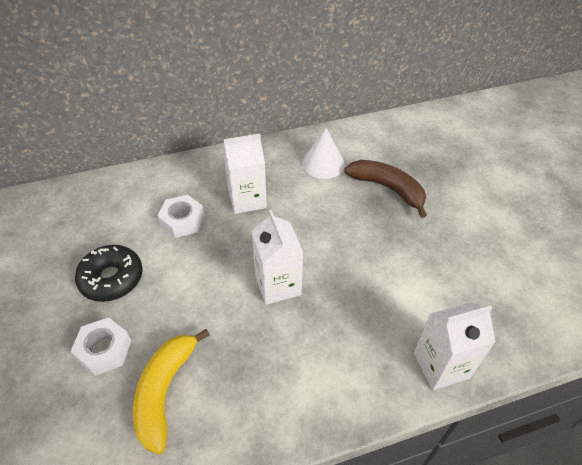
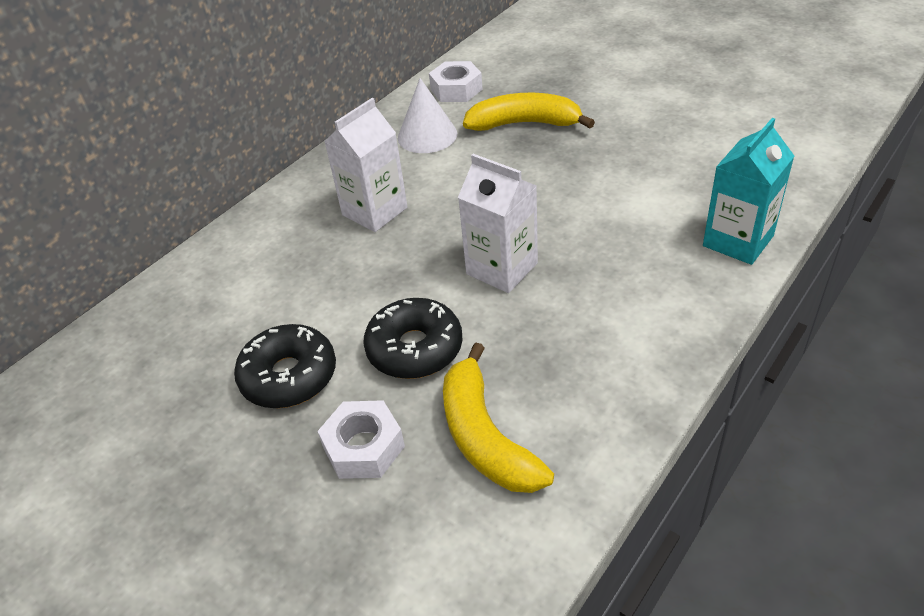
camera: 30 degrees left, 5 degrees down
white nut [158,195,204,238] -> white nut moved to [429,61,483,102]
brown banana [344,160,427,218] -> yellow banana [463,93,595,131]
white carton [414,302,496,390] -> turquoise carton [703,118,794,265]
none -> black donut [363,298,462,379]

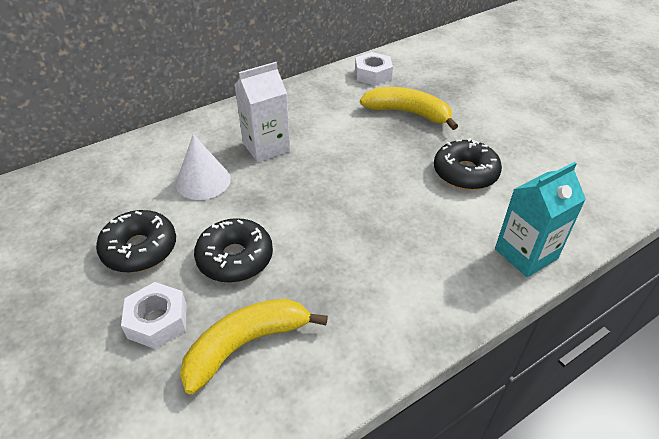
camera: 15 degrees right, 0 degrees up
white cone [398,78,457,153] -> white cone moved to [176,134,231,200]
yellow banana [443,343,554,493] -> yellow banana turned 60 degrees clockwise [180,299,328,394]
white carton [458,154,538,293] -> none
none -> black donut [434,138,502,190]

